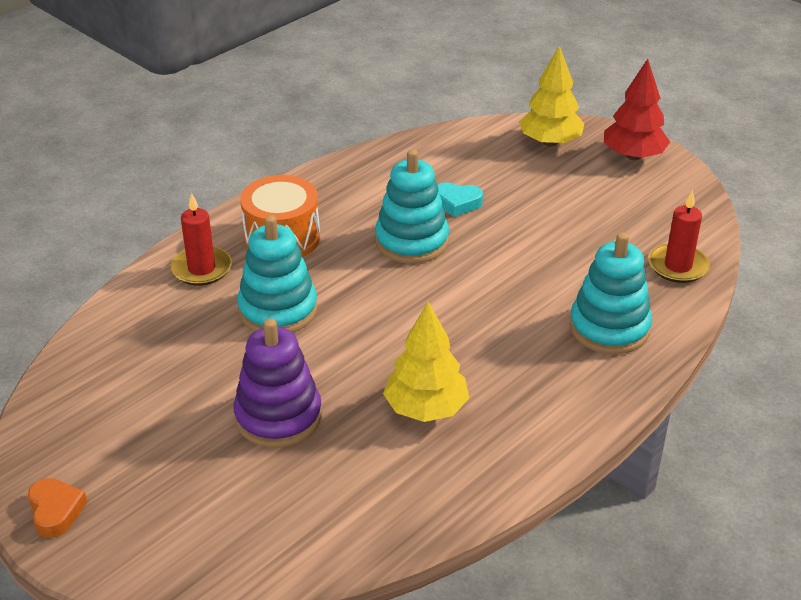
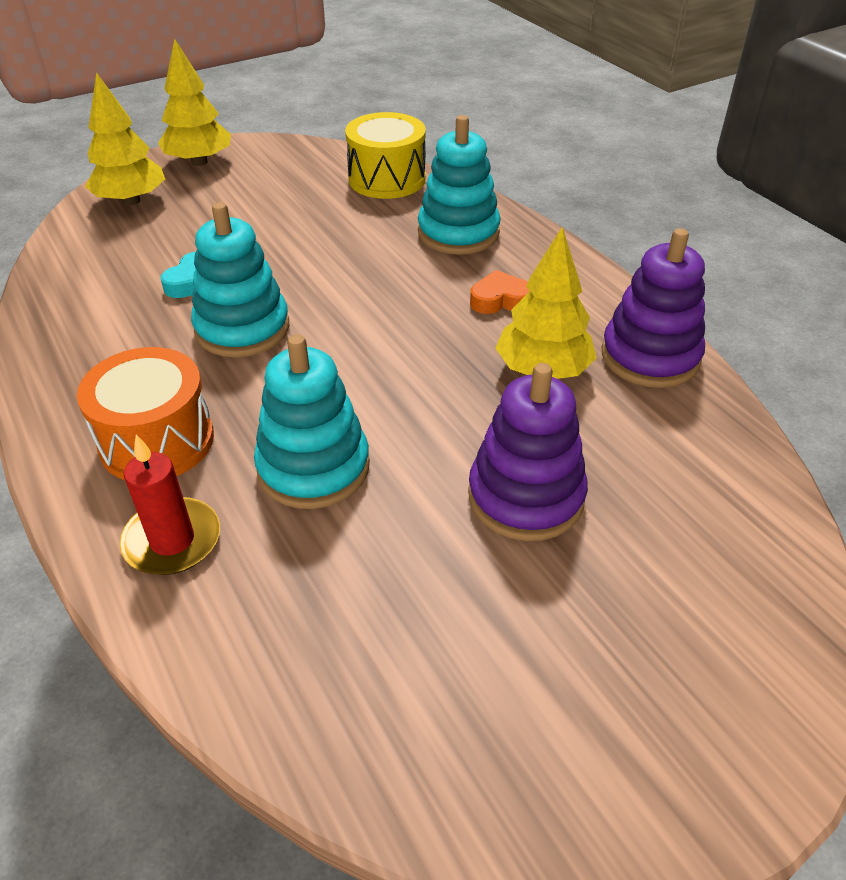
camera: 75 degrees left, 5 degrees up
orange heart [28,478,87,538] -> orange heart moved to [470,270,529,314]
red tree [604,59,670,160] -> yellow tree [158,38,231,166]
red candle [648,190,710,283] -> yellow drum [345,112,426,199]
none -> purple stacking toy [602,228,705,388]

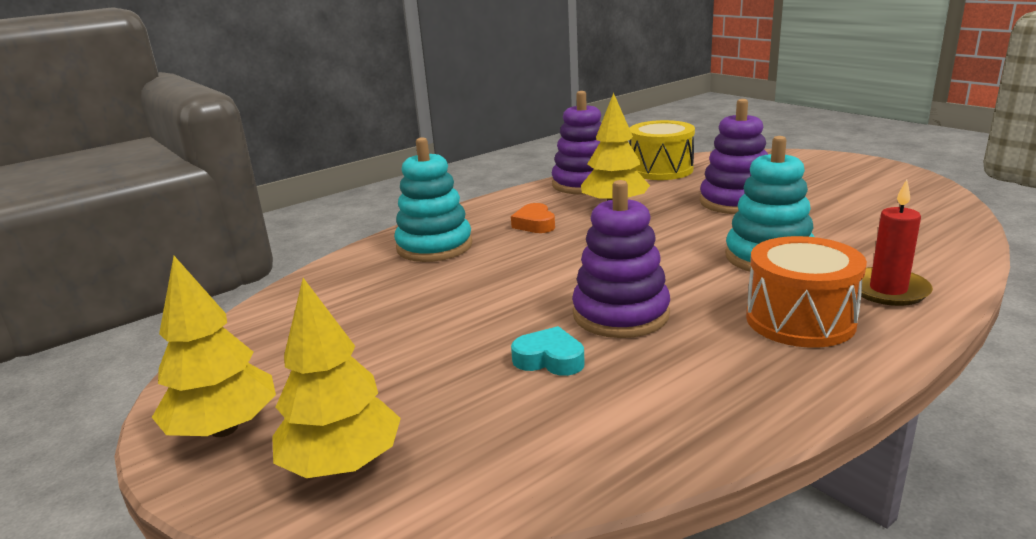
camera: 95 degrees left, 20 degrees down
turquoise stacking toy [191,202,289,357] -> purple stacking toy [572,180,670,338]
yellow drum [345,112,426,199] -> yellow drum moved to [629,120,695,180]

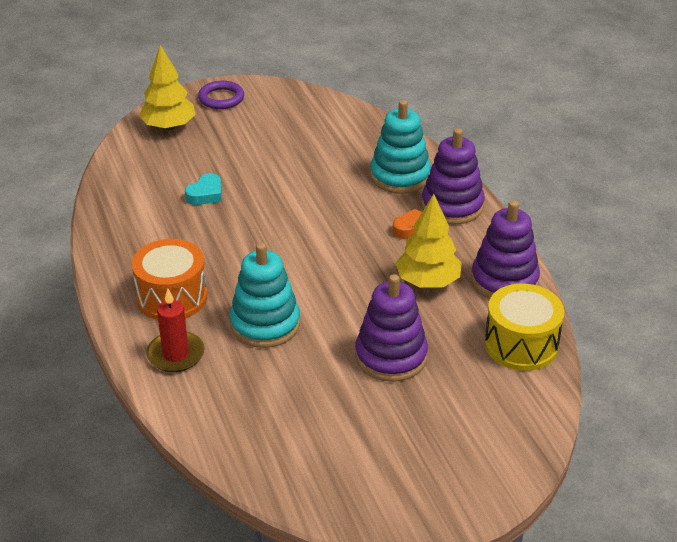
camera: 105 degrees right, 15 degrees up
yellow tree [152,256,276,437] -> purple ring [198,81,244,109]
purple stacking toy [572,180,670,338] -> purple stacking toy moved to [422,128,485,224]

